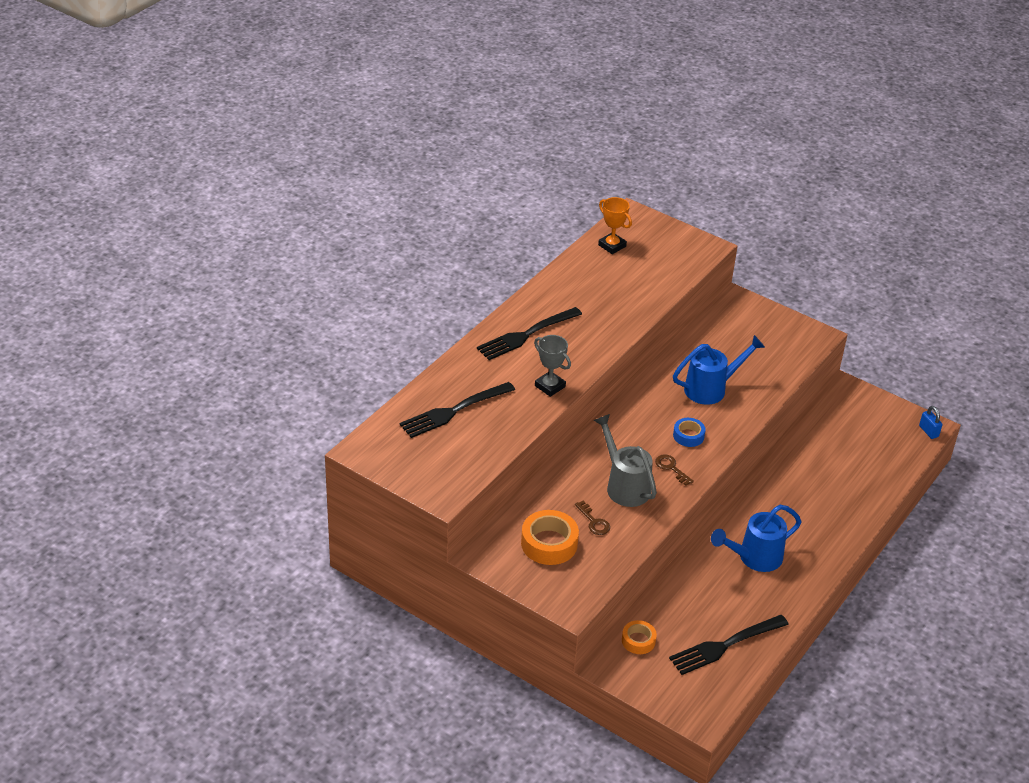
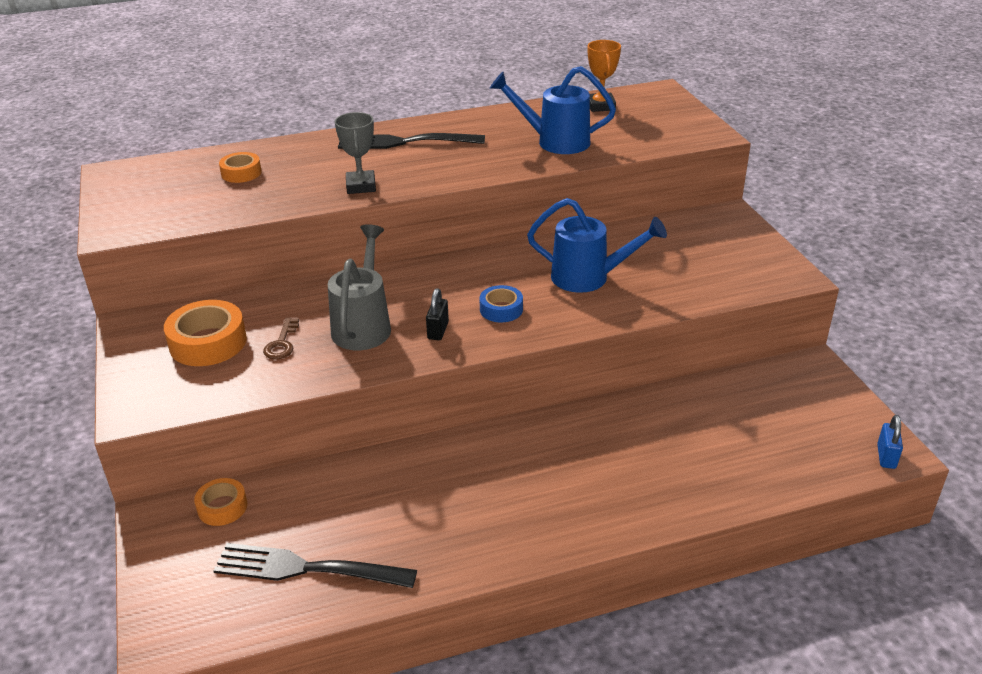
camera: 40 degrees right, 5 degrees down
black fork [400,382,515,438] -> orange tape [219,152,262,183]
brown key [655,454,694,486] -> black padlock [426,288,449,340]
blue watering can [711,505,801,572] -> blue watering can moved to [490,66,616,154]

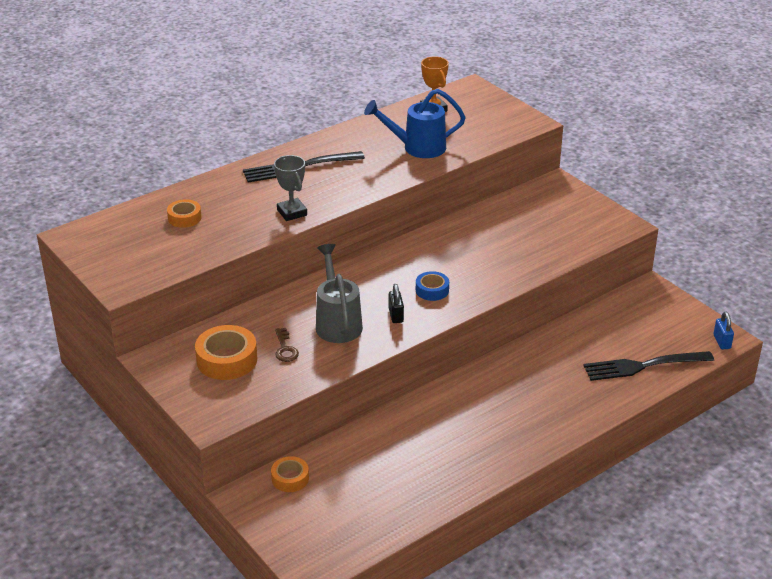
camera: 20 degrees left, 0 degrees up
black fork [213,543,417,588] -> black fork moved to [584,351,714,381]
blue watering can [527,198,667,293] -> none

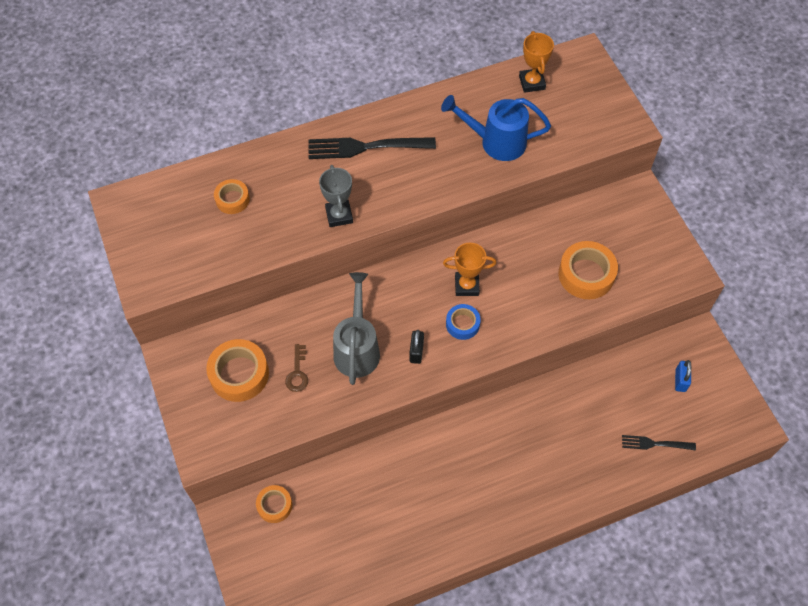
camera: 15 degrees right, 25 degrees up
black fork [584,351,714,381] -> black fork [622,435,696,451], size x0.55
blue padlock [713,312,734,349] -> blue padlock moved to [675,360,691,392]
none -> orange trophy [443,243,496,296]
none -> orange tape [559,241,618,299]

